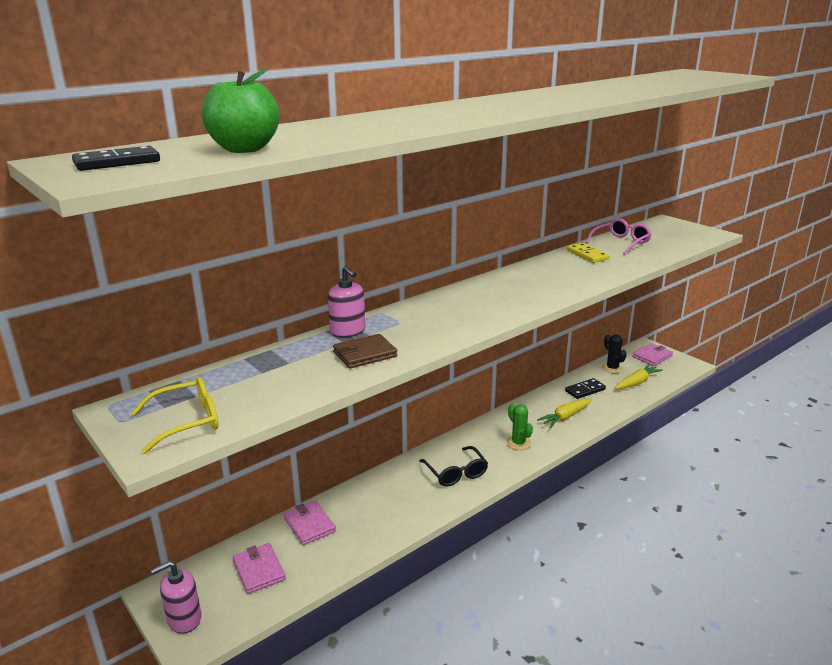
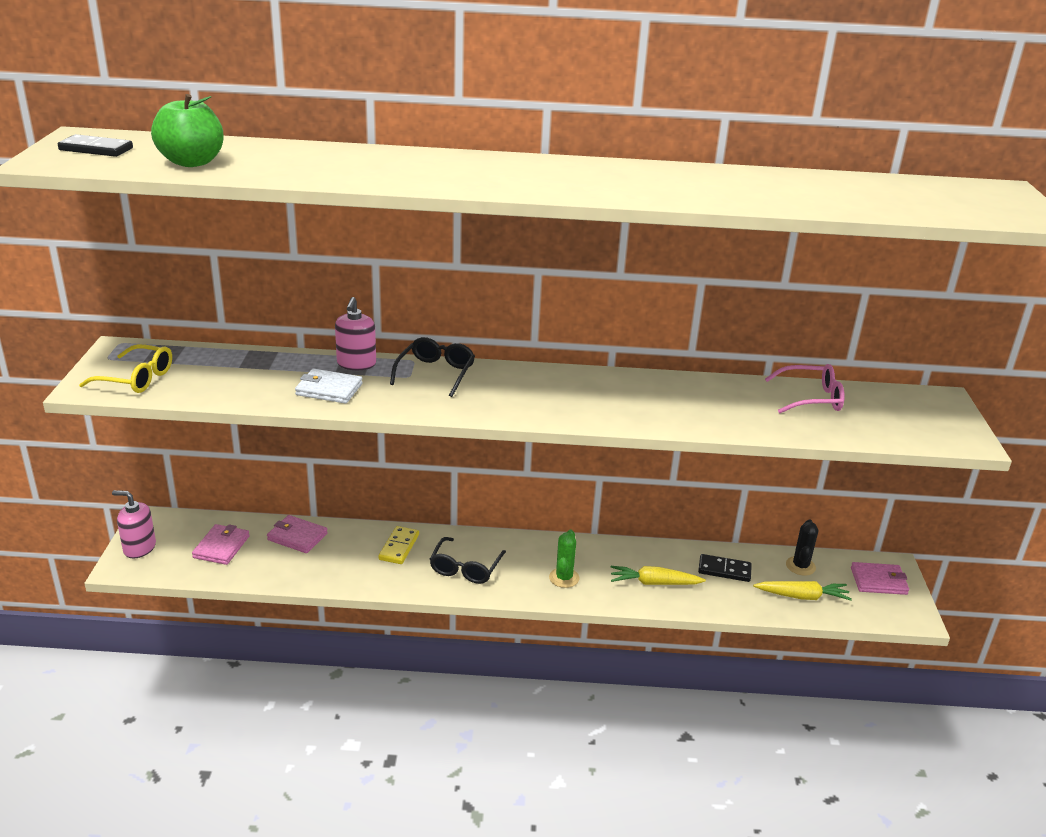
camera: 40 degrees right, 5 degrees up
pink wallet [284,501,336,545] -> pink wallet turned 75 degrees counterclockwise [267,515,328,553]
brown wallet [333,334,397,369] -> white wallet [295,369,363,404]
yellow domino [567,243,609,263] -> yellow domino moved to [378,526,419,564]
none -> black glasses [390,337,475,397]

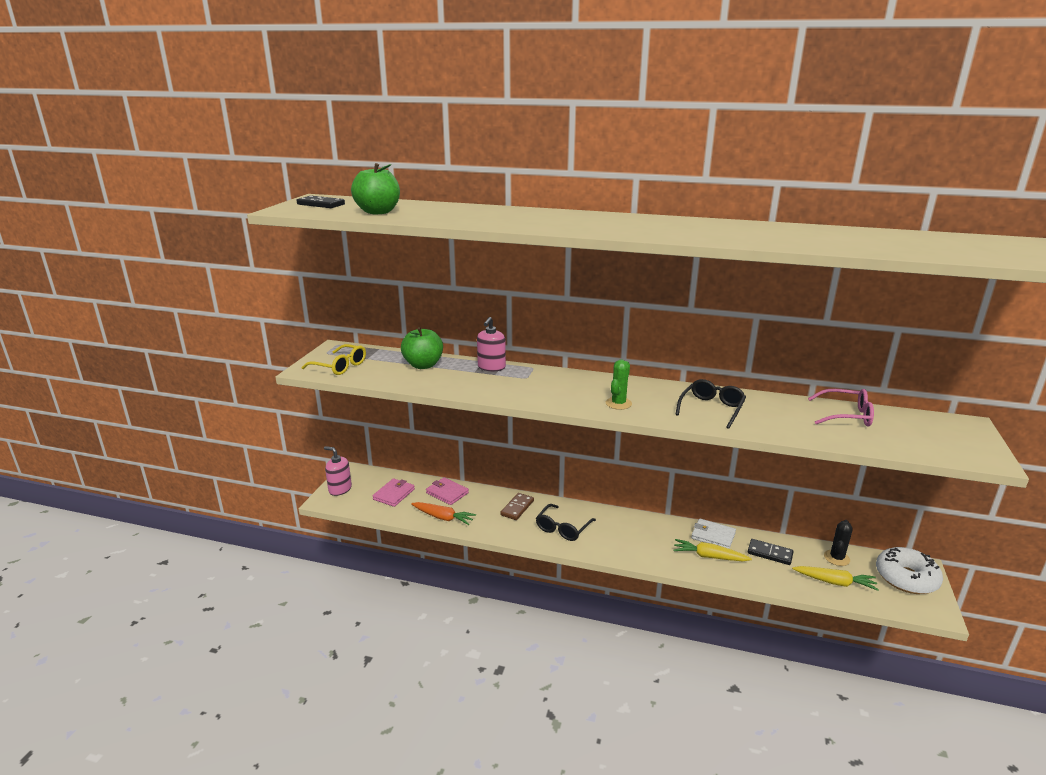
camera: 15 degrees right, 5 degrees down
white wallet [295,369,363,404] -> white wallet moved to [691,519,736,549]
yellow domino [378,526,419,564] -> brown domino [500,493,534,520]
black glasses [390,337,475,397] -> black glasses moved to [675,379,746,429]
green cactus [549,530,580,588] -> green cactus moved to [606,360,632,410]
pink wallet [851,562,909,595] -> white donut [876,547,943,594]
none -> green apple [401,327,443,369]
none -> orange carrot [411,502,476,525]

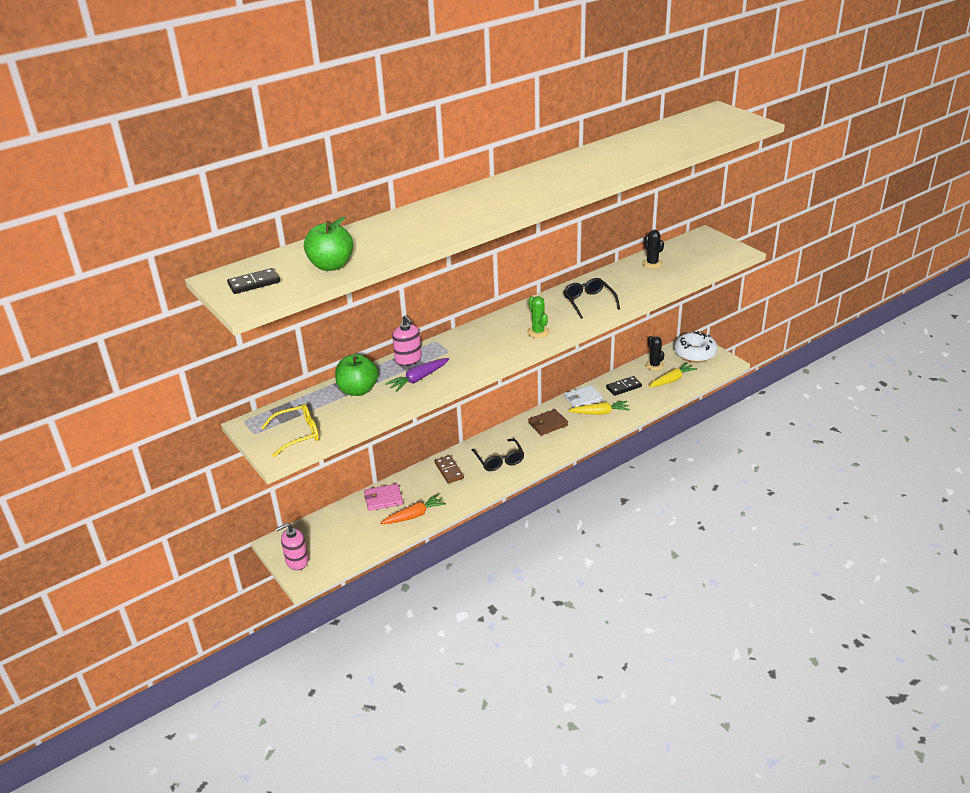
camera: 50 degrees left, 10 degrees up
pink wallet [372,478,415,507] -> none
yellow carrot [674,539,752,561] -> yellow carrot turned 150 degrees counterclockwise [568,401,630,415]
pink glasses [808,389,874,426] -> black cactus [642,230,664,268]
none -> purple carrot [385,358,449,392]
none -> brown wallet [528,409,568,435]

